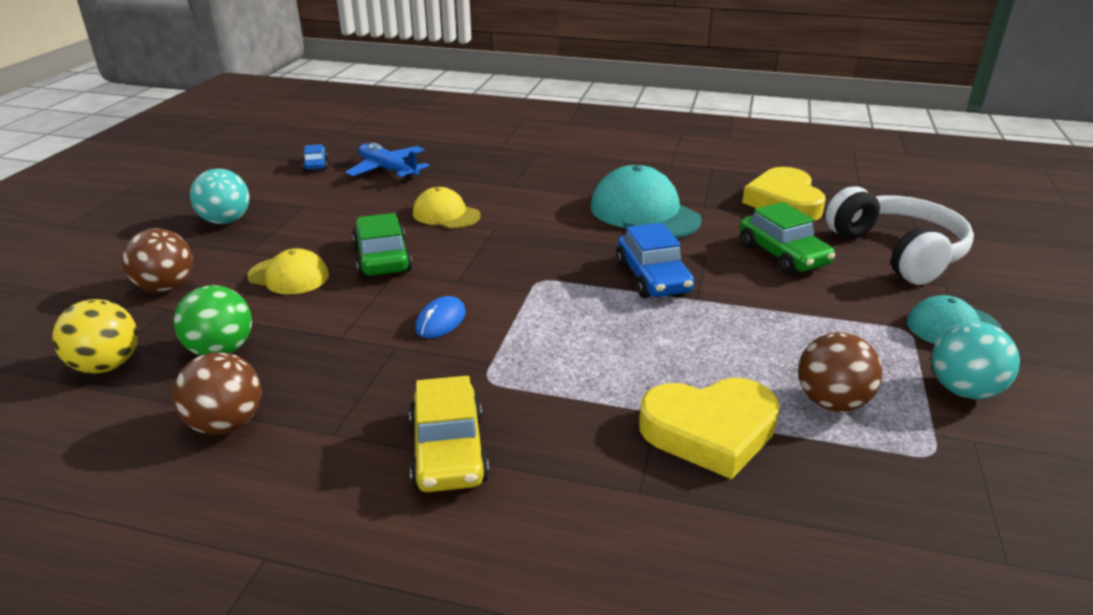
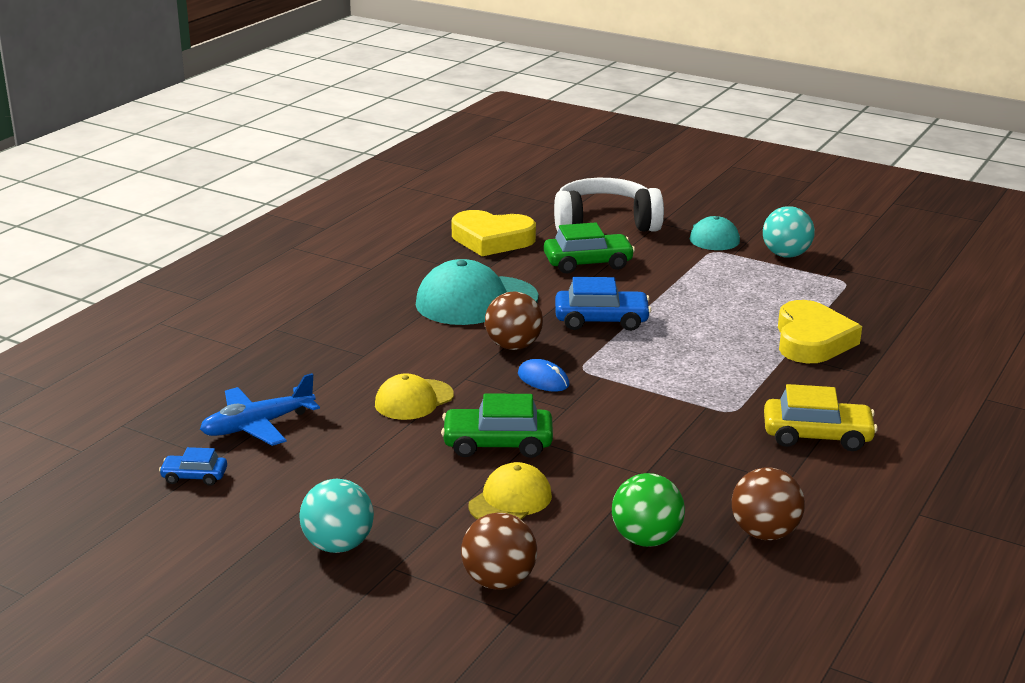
camera: 75 degrees left, 5 degrees down
yellow ball [52,299,138,374] -> none
blue mouse [415,296,466,338] -> blue mouse moved to [518,359,570,392]
brown ball [798,332,882,412] -> brown ball moved to [485,292,543,350]

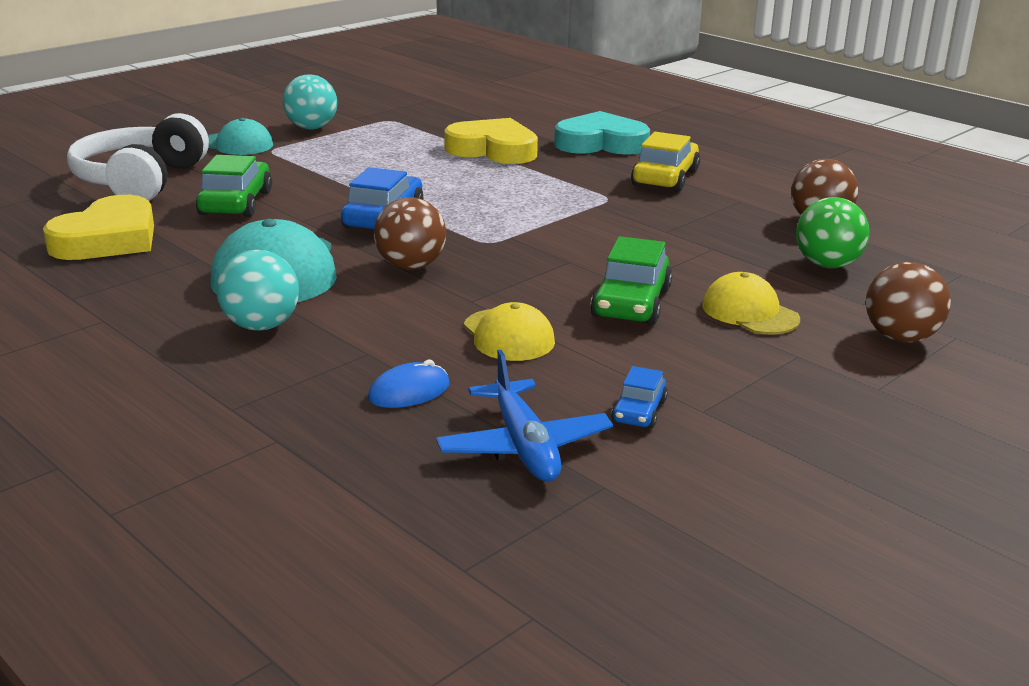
camera: 75 degrees left, 0 degrees up
blue car [159,447,227,486] -> blue car moved to [611,366,668,429]
turquoise ball [299,479,374,553] -> turquoise ball moved to [216,250,299,331]
blue mouse [518,359,570,392] -> blue mouse moved to [368,360,450,408]
none -> turquoise heart [554,111,650,155]

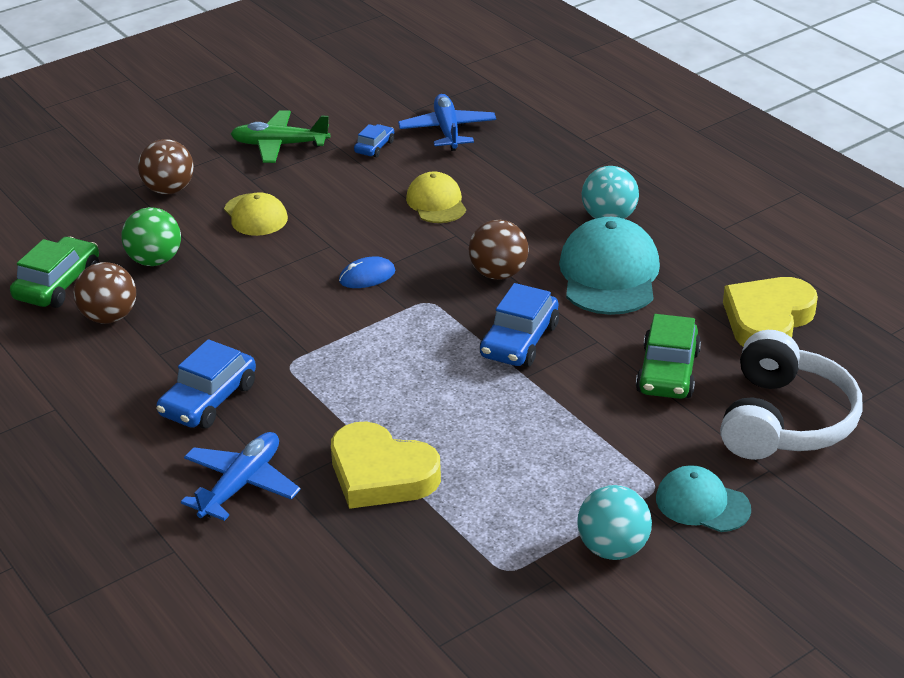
camera: 170 degrees left, 10 degrees up
blue mouse [368,360,450,408] -> blue mouse moved to [339,256,395,288]
turquoise heart [554,111,650,155] -> blue plane [181,432,301,521]
green car [590,236,672,325] -> green car moved to [10,237,99,308]
yellow car [631,132,700,192] -> blue car [156,339,256,429]
none -> green plane [231,110,330,163]

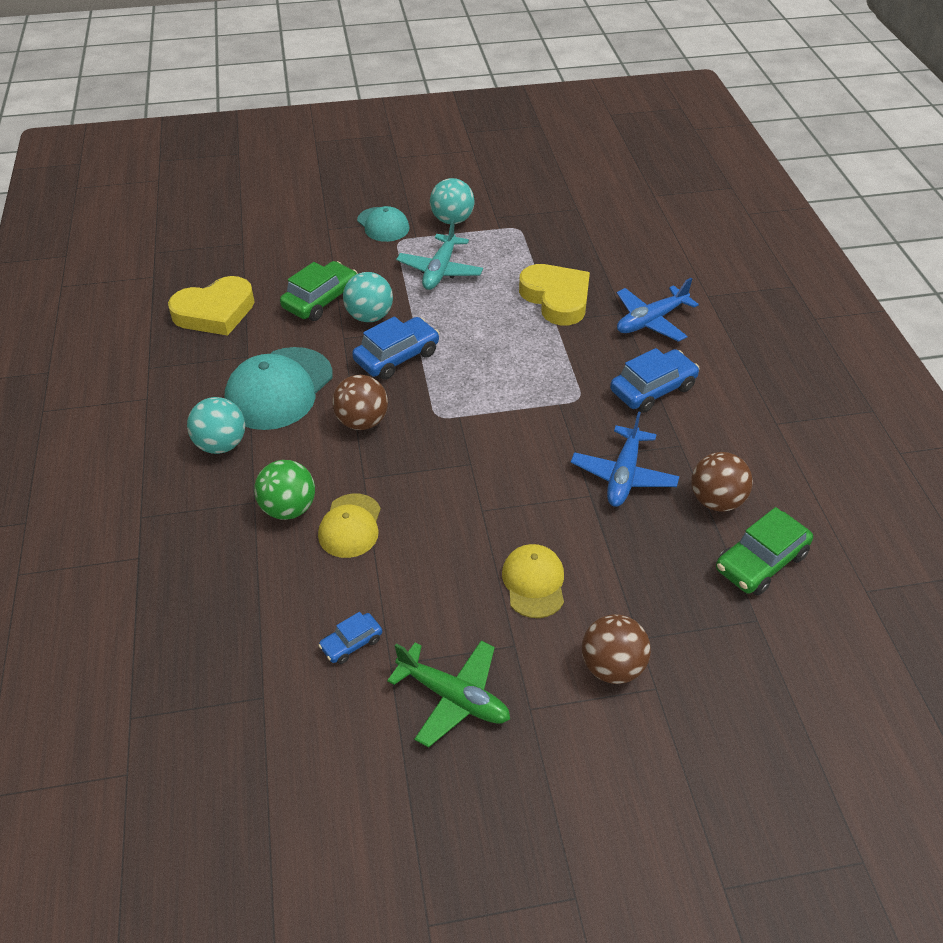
camera: 155 degrees left, 10 degrees up
green ball [121,207,181,266] -> green ball moved to [254,460,315,520]
blue mouse [339,256,395,288] -> none
blue plane [398,94,496,151] -> blue plane moved to [571,411,679,507]
white headphones [720,330,863,460] -> none
none -> turquoise ball [343,272,393,322]
none -> turquoise plane [396,219,483,290]

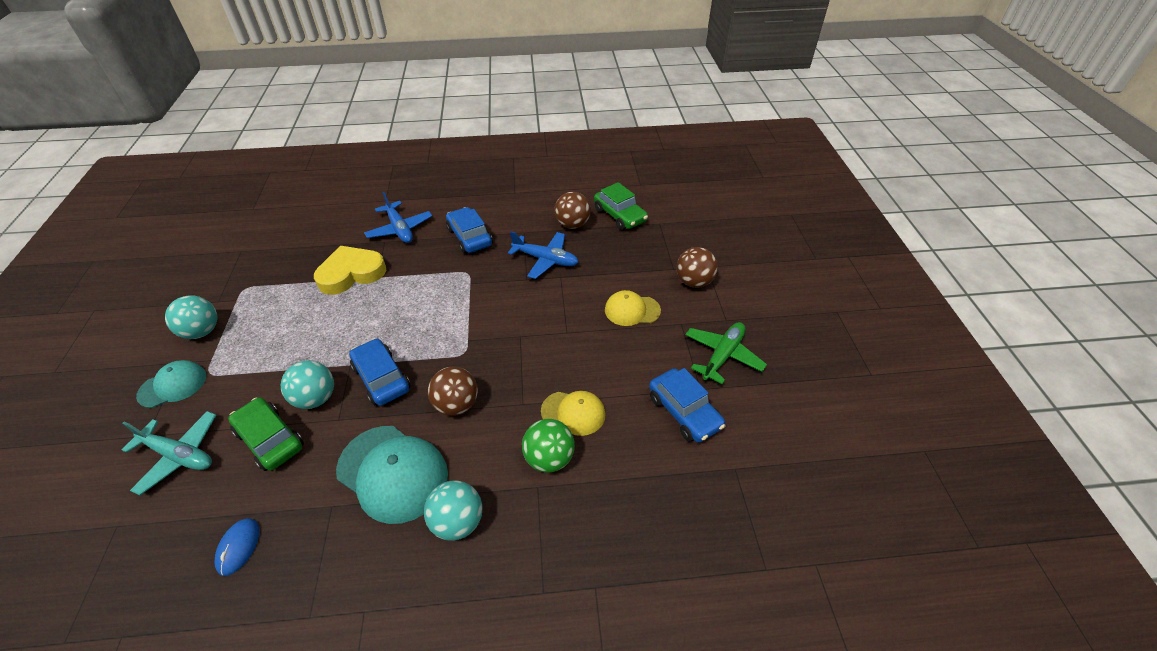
camera: 85 degrees left, 0 degrees up
yellow heart [168,276,255,336] -> blue mouse [214,518,260,576]
blue car [318,612,382,664] -> blue car [649,368,725,443], size x1.79
turquoise plane [396,219,483,290] -> turquoise plane moved to [122,411,216,495]

